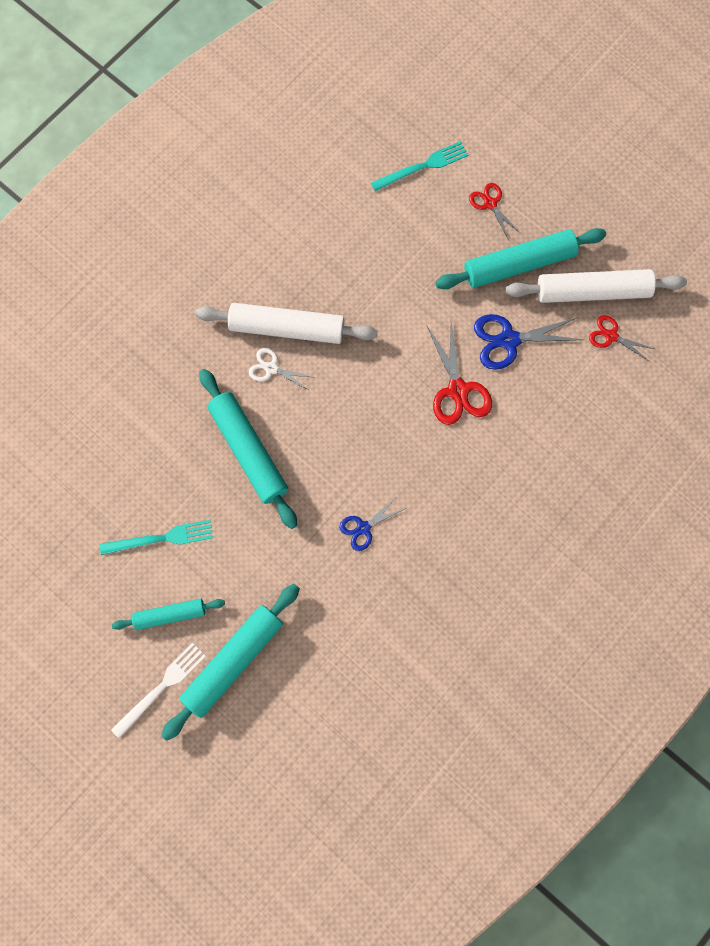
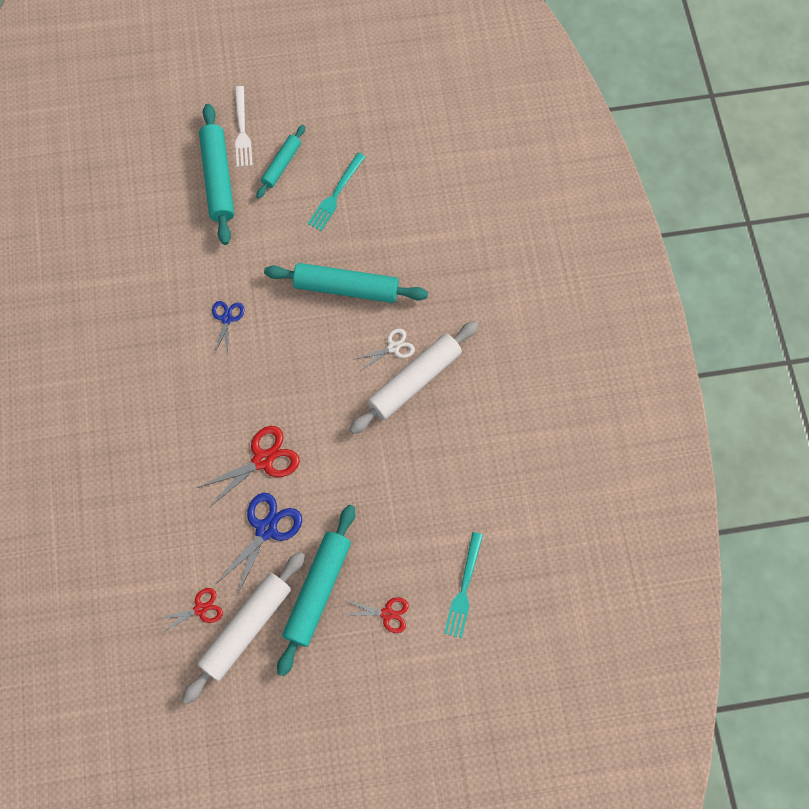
camera: 130 degrees right, 5 degrees down
red scissors [427,322,492,425] -> red scissors turned 120 degrees clockwise [197,426,300,508]

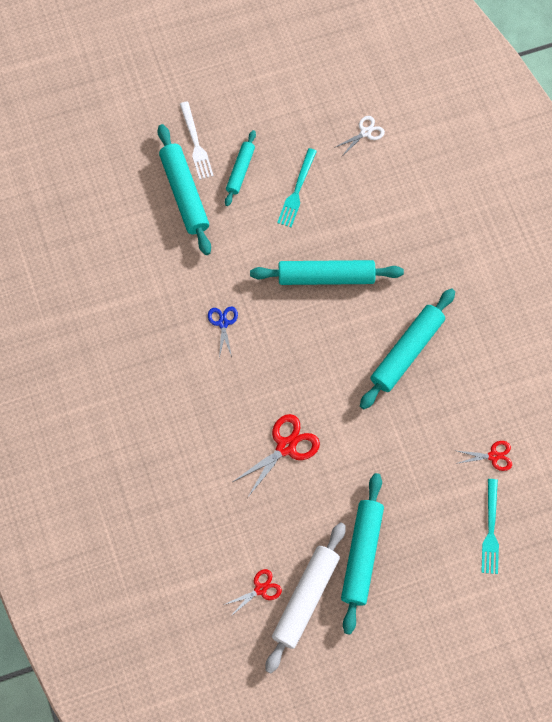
camera: 10 degrees left, 0 degrees up
blue scissors [216,493,302,596] -> none
red scissors [345,597,409,633] -> red scissors moved to [456,441,512,471]
white rolling pin [349,321,479,434] -> turquoise rolling pin [360,288,455,409]
white scissors [356,329,415,371] -> white scissors moved to [334,116,385,156]

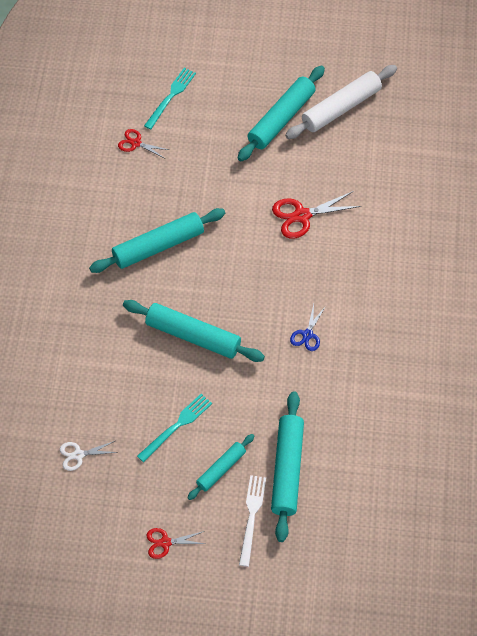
camera: 155 degrees left, 10 degrees down
red scissors [224,569,282,617] -> red scissors moved to [147,528,205,559]

